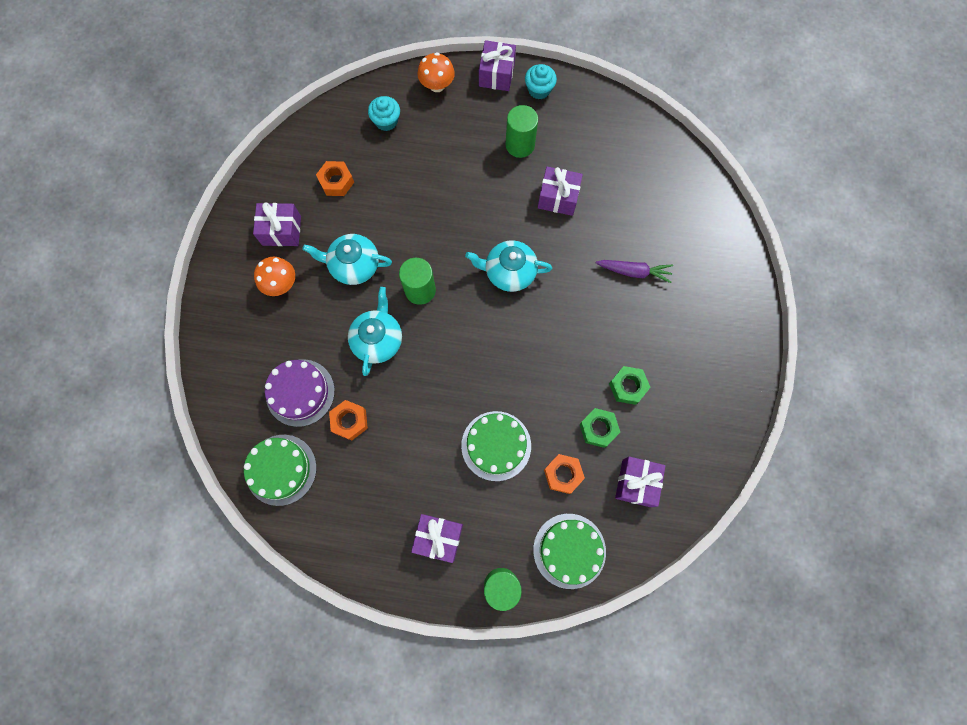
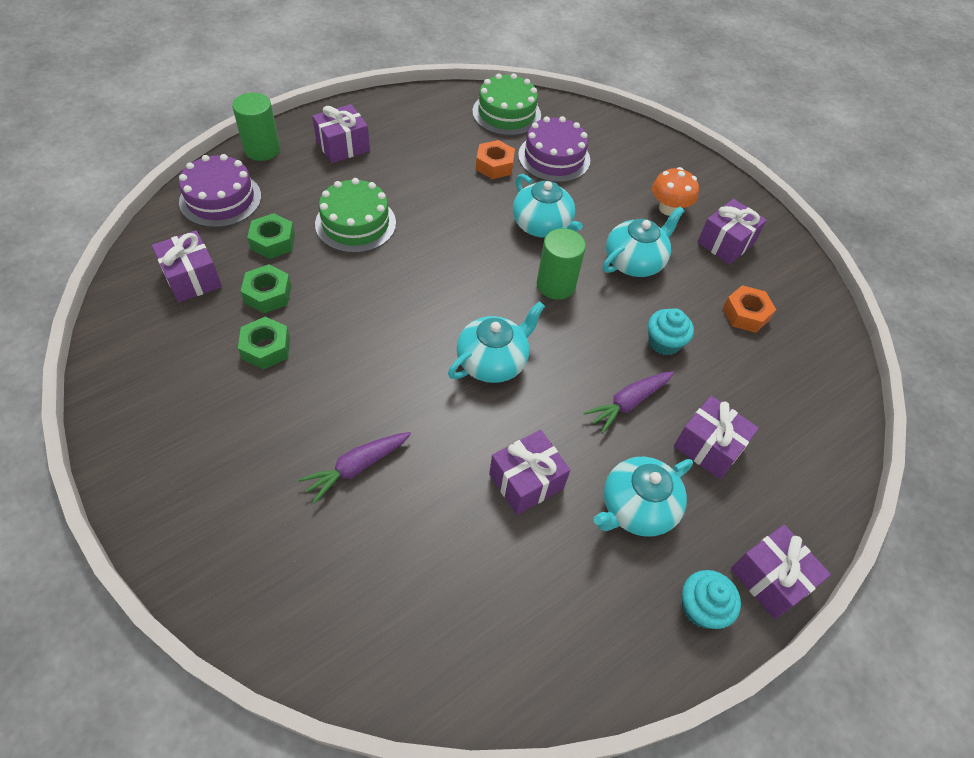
camera: 130 degrees right, 20 degrees down
turquoise cupcake [368,96,400,131] -> turquoise cupcake moved to [648,308,694,356]
orange mushroom [417,52,455,92] -> none
green cylinder [506,105,538,158] -> turquoise teapot [593,457,693,537]
green cake [533,514,606,589] -> purple cake [179,154,261,228]
orange nut [544,454,585,494] -> green nut [247,213,295,259]
none -> purple carrot [584,371,674,434]
none -> purple gift [674,396,759,479]

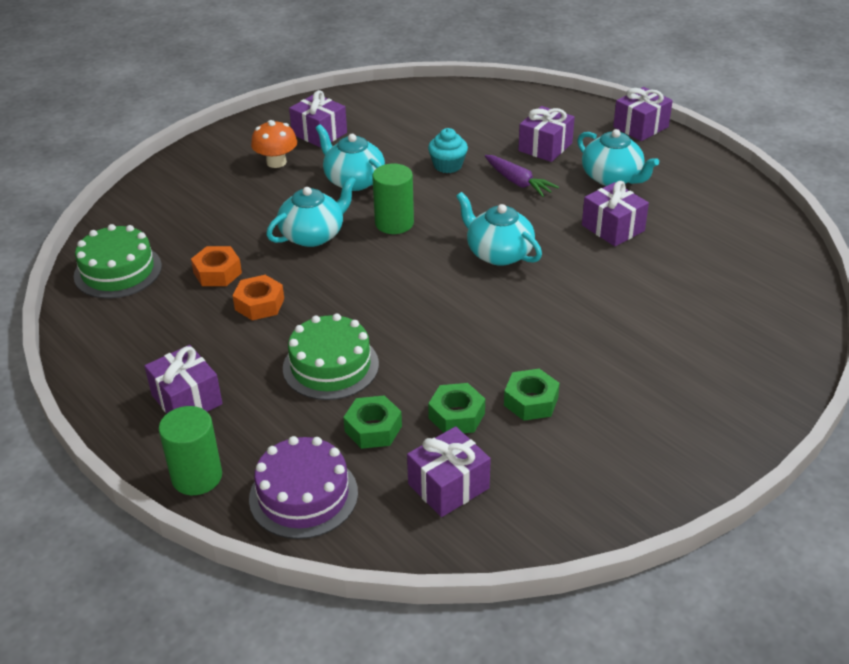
camera: 90 degrees left, 15 degrees down
purple carrot [298,432,411,504] -> none
purple cake [518,116,590,182] -> none
turquoise cupcake [682,570,741,629] -> none
orange nut [723,285,776,333] -> orange nut moved to [233,275,284,320]

